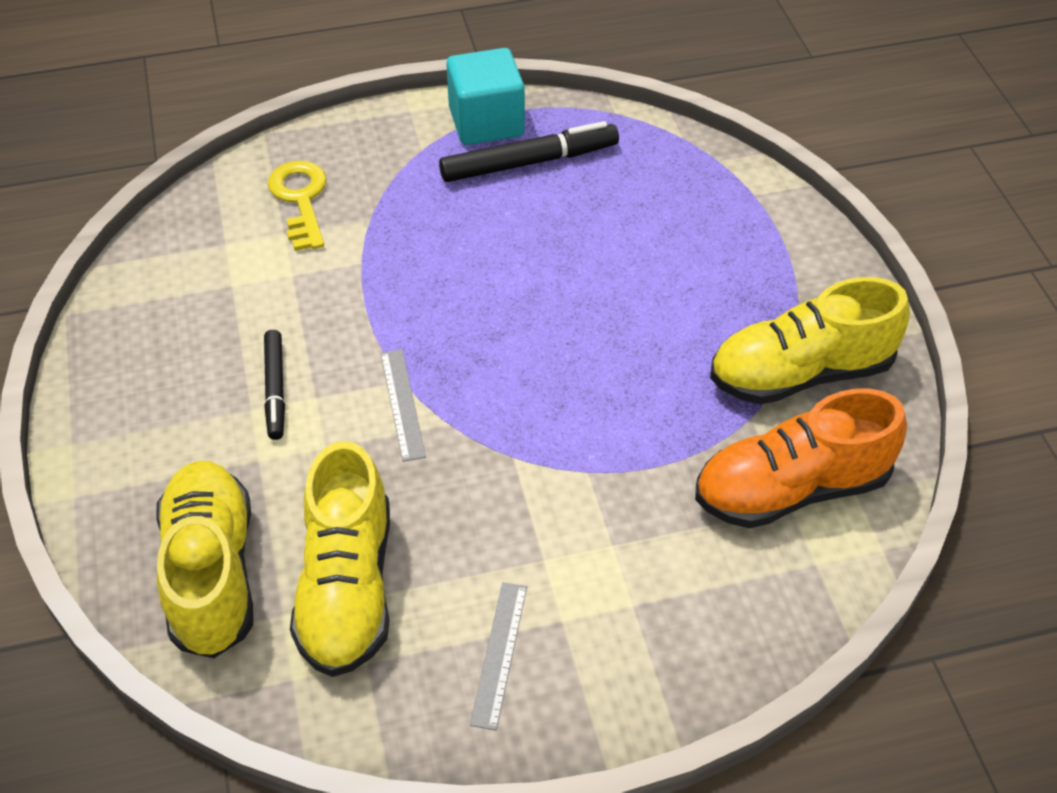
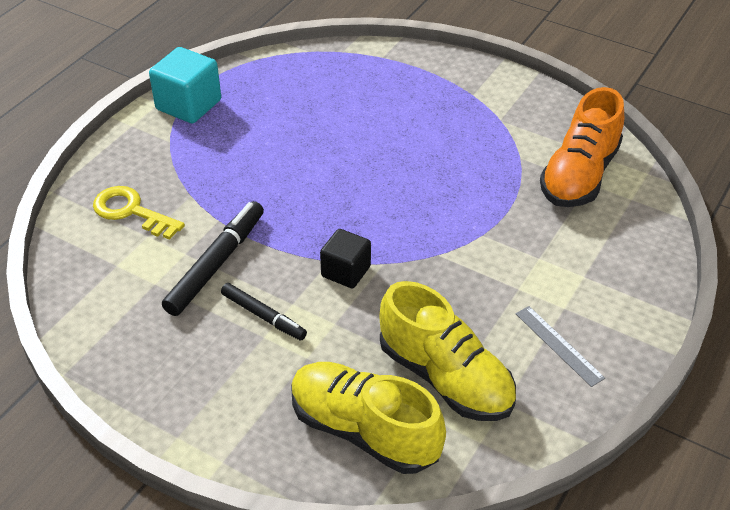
camera: 45 degrees left, 5 degrees down
grey ruler [381,349,426,462] -> black cube [320,229,371,288]
black marker [439,121,619,182] -> black marker moved to [162,201,264,316]
yellow shoe [710,277,910,404] -> none

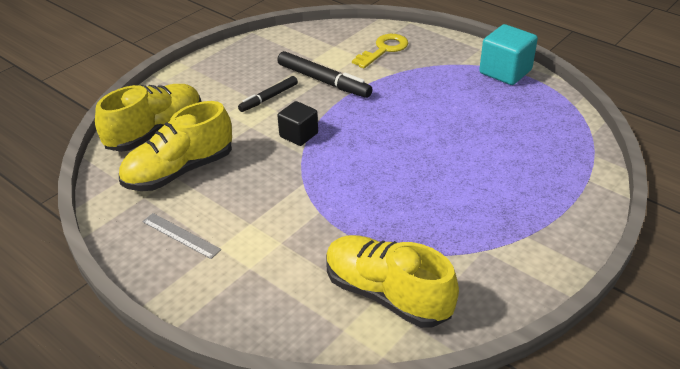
camera: 100 degrees right, 5 degrees down
grey ruler [516,306,605,387] -> grey ruler turned 60 degrees clockwise [142,213,221,259]
orange shoe [540,87,624,207] -> yellow shoe [326,235,459,328]

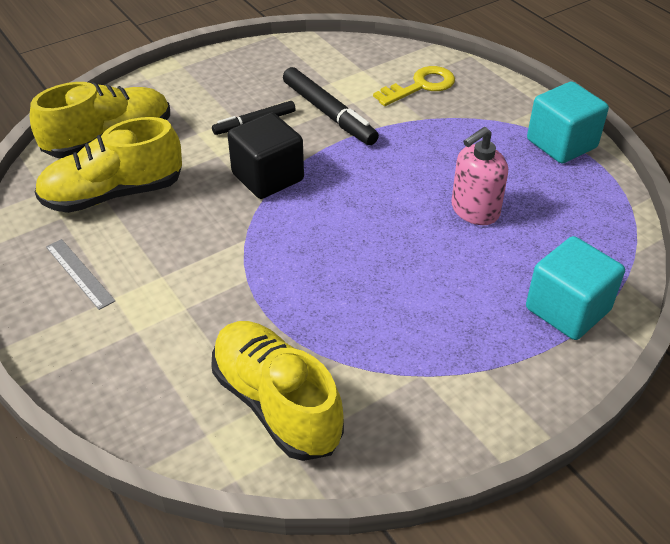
camera: 15 degrees right, 5 degrees up
black cube [277,101,318,146] -> black cube [228,113,304,199], size x1.52
none -> pink soap dispenser [451,127,508,225]
none -> turquoise cube [526,236,625,340]

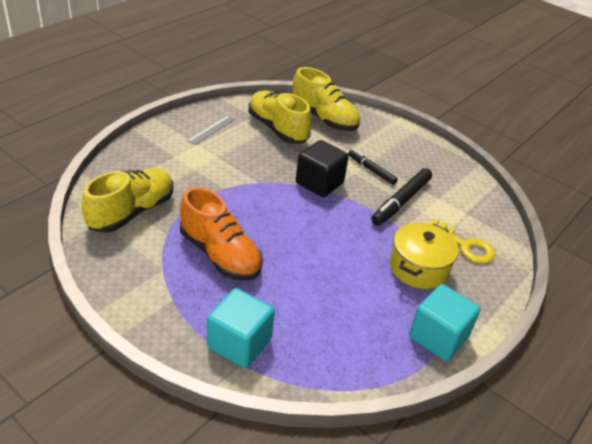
camera: 70 degrees right, 5 degrees down
pink soap dispenser [451,127,508,225] -> none
none -> orange shoe [180,187,263,281]
none -> yellow pot [390,223,459,289]

